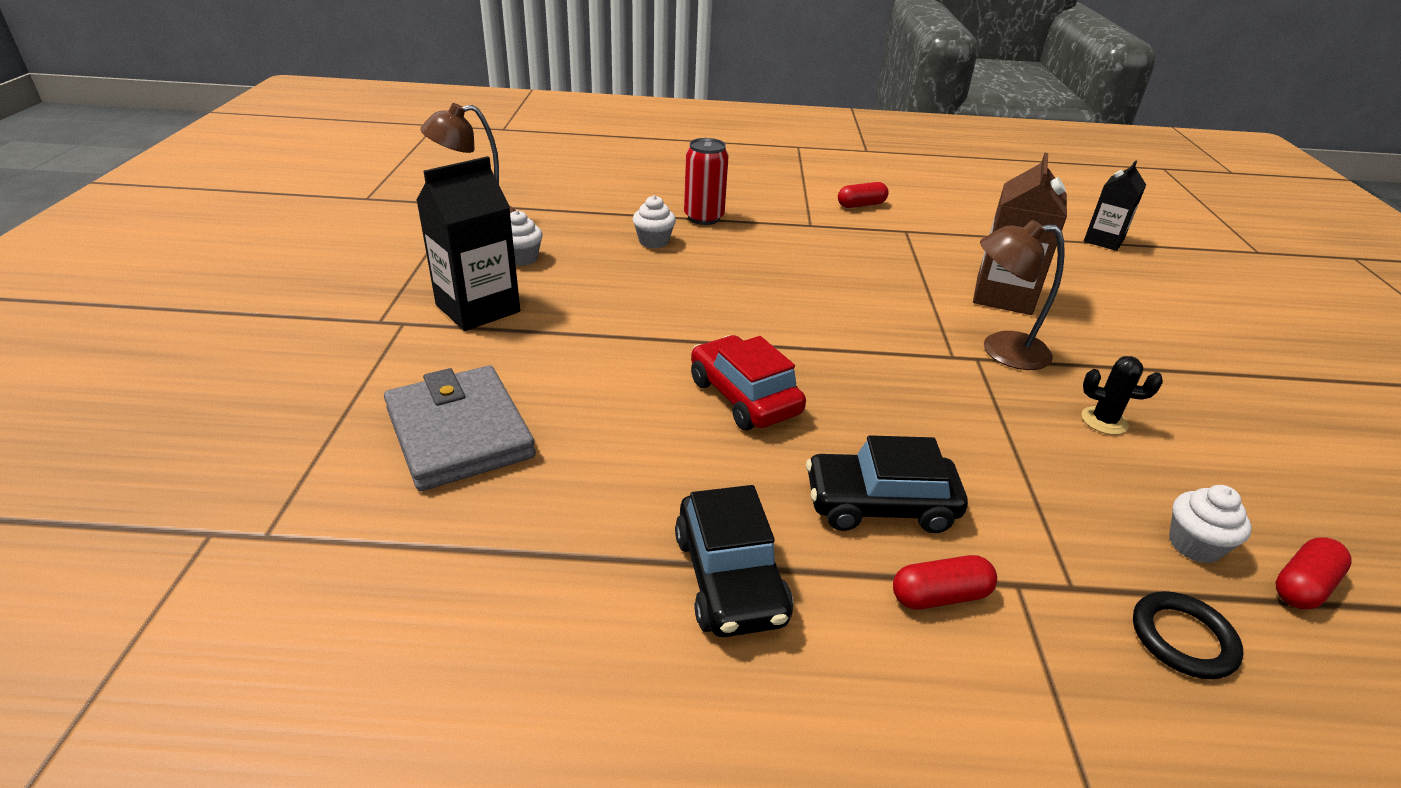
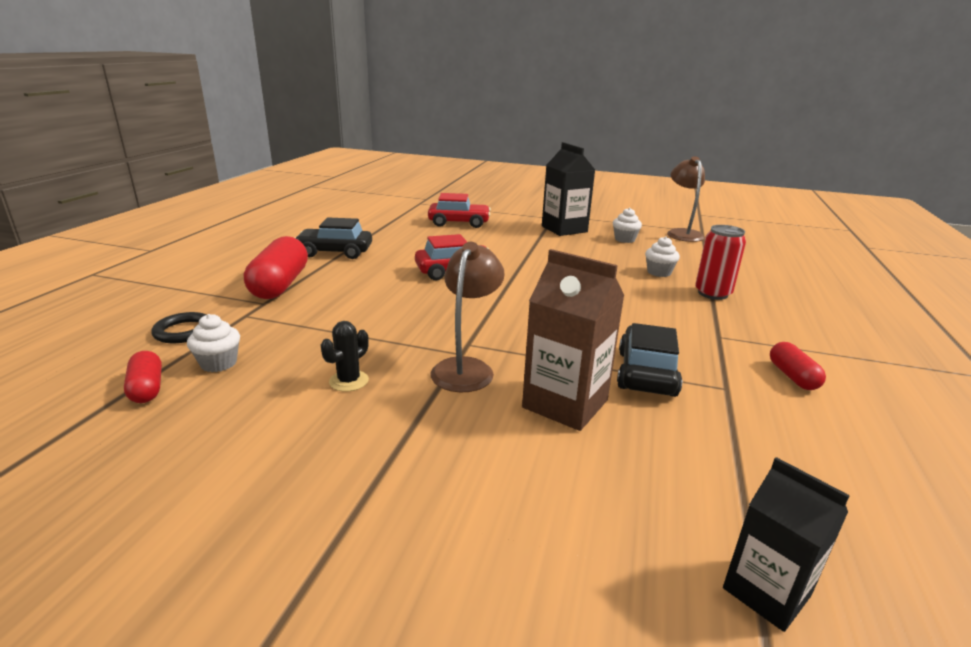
camera: 105 degrees right, 10 degrees down
grey wallet [384,365,536,491] -> red car [428,193,491,228]
black car [806,435,968,533] -> black car moved to [617,323,682,397]
red capsule [893,555,997,609] -> red capsule [244,236,308,299], size x1.90

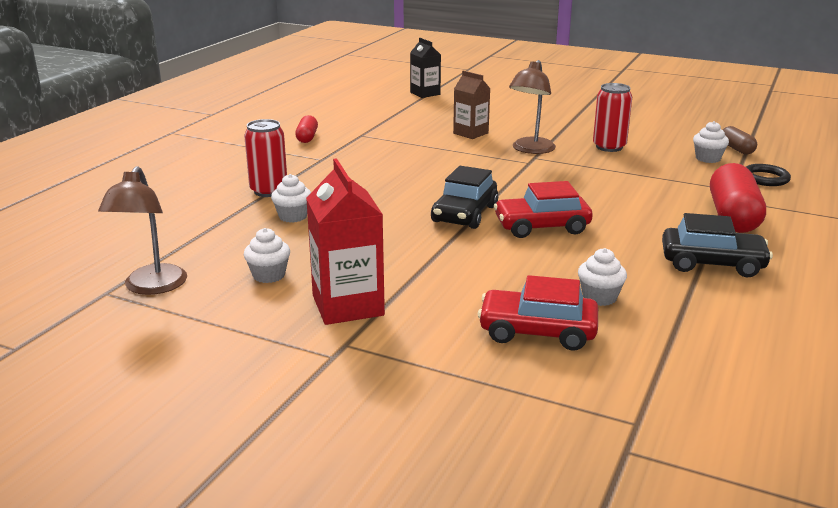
camera: 170 degrees left, 0 degrees up
red capsule [124,351,162,403] -> brown capsule [723,126,757,155]
black cactus [321,321,369,392] -> red can [593,83,632,152]
brown carton [522,249,624,431] -> brown carton [453,71,491,139], size x0.65
black carton [542,142,595,236] -> red carton [306,158,385,325]
black car [617,323,682,397] -> black car moved to [431,166,498,229]
none -> white cupcake [578,248,627,306]

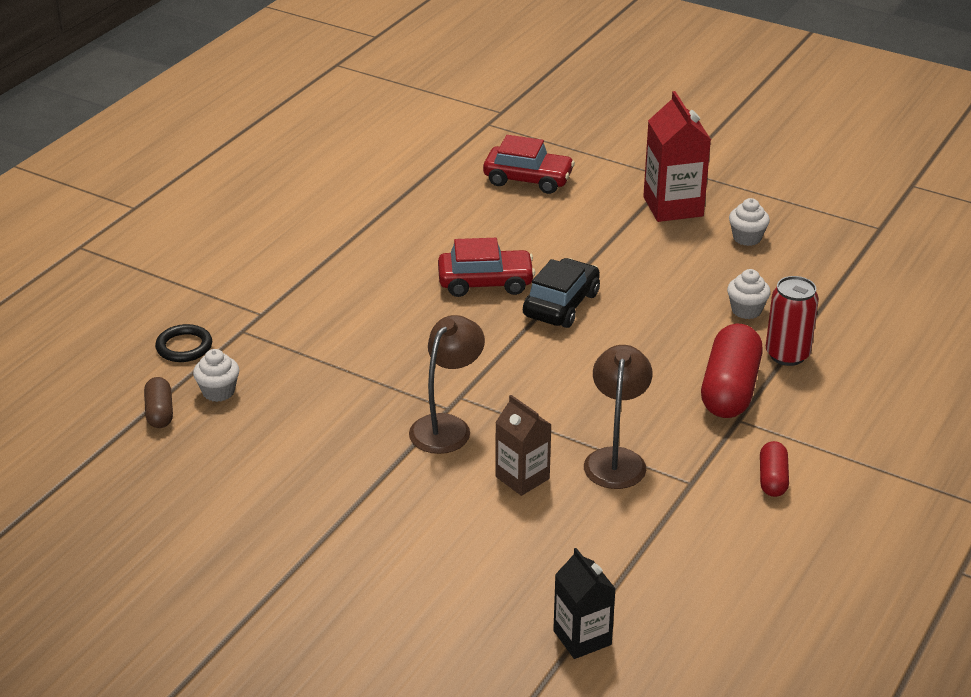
camera: 175 degrees left, 10 degrees up
brown lamp [98,166,187,295] -> brown lamp moved to [584,345,652,489]
white cupcake [578,248,627,306] -> none
red can [593,83,632,152] -> none
black car [662,213,773,277] -> none
red capsule [710,163,766,233] -> red capsule moved to [701,324,763,418]

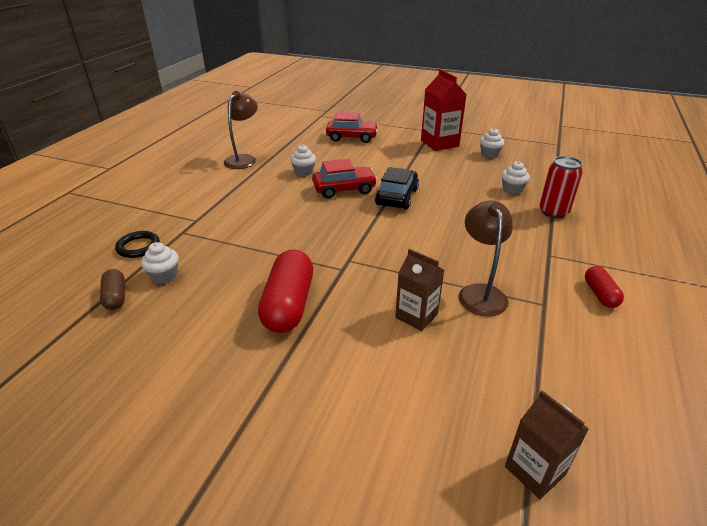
camera: 10 degrees left, 0 degrees up
brown lamp [409,315,485,454] -> brown lamp moved to [224,91,258,169]
black carton [553,548,616,659] -> brown carton [505,390,589,499]
red capsule [701,324,763,418] -> red capsule moved to [258,250,313,333]
none -> white cupcake [290,145,316,176]

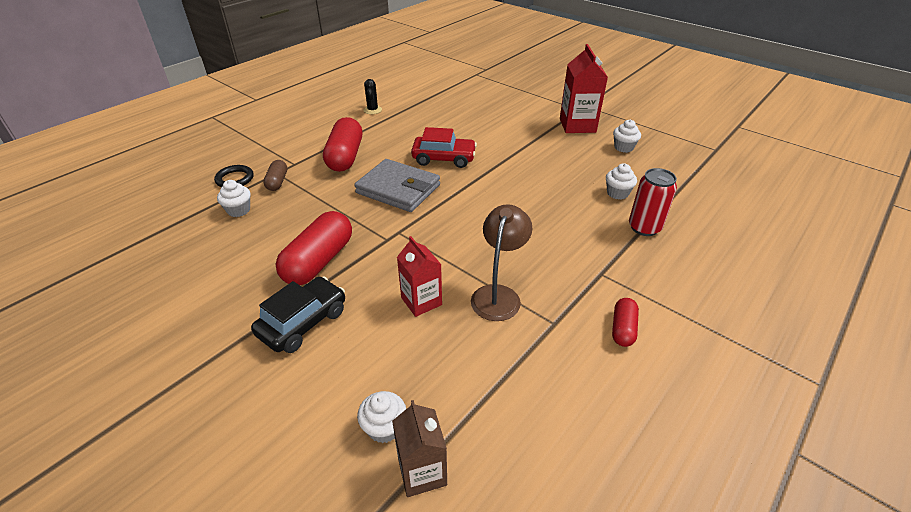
camera: 20 degrees right, 5 degrees up
brown capsule [100,269,125,310] -> brown capsule moved to [263,160,287,191]
brown lamp [224,91,258,169] -> black cactus [364,79,382,114]
white cupcake [290,145,316,176] -> white cupcake moved to [357,391,406,443]
red car [326,112,378,143] -> none
black car [375,167,419,210] -> black car moved to [251,277,345,353]
brown carton [395,249,444,331] -> red carton [397,236,442,317]
none -> red capsule [323,117,362,172]
none -> grey wallet [354,159,440,212]

